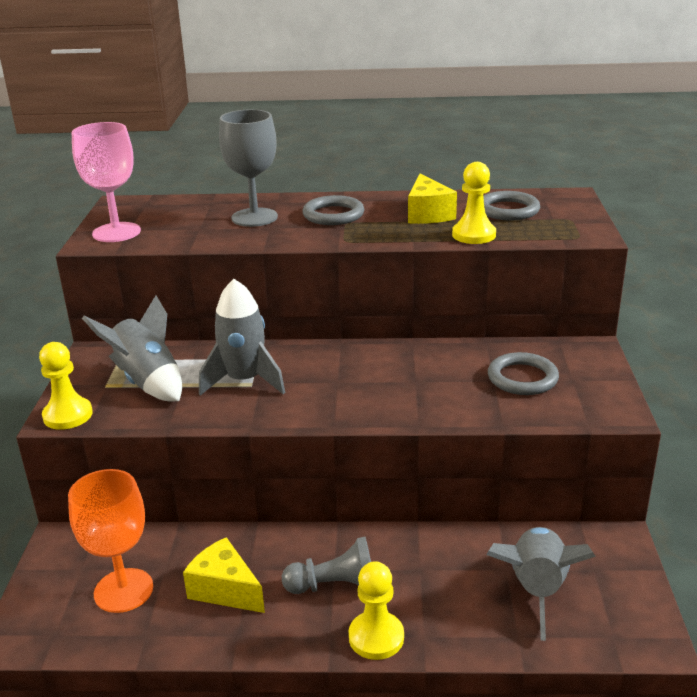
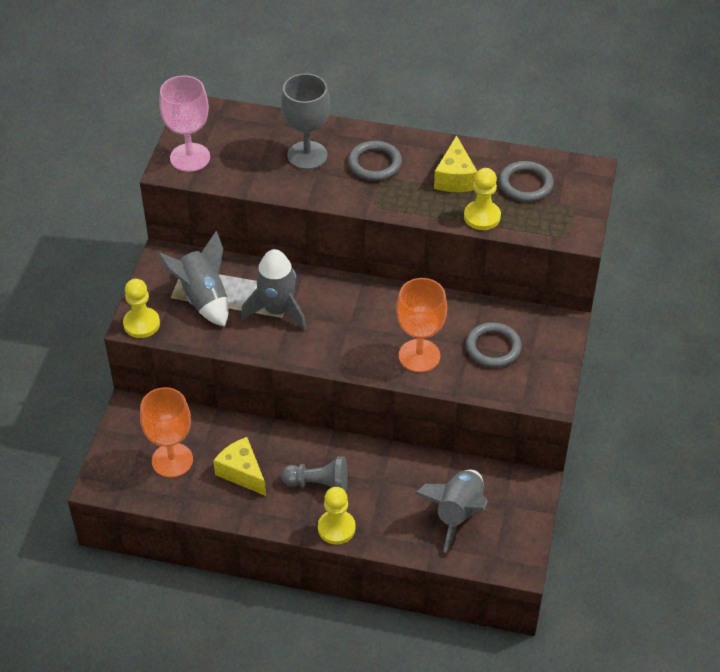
camera: 10 degrees right, 20 degrees up
none -> orange goblet [396,278,447,372]

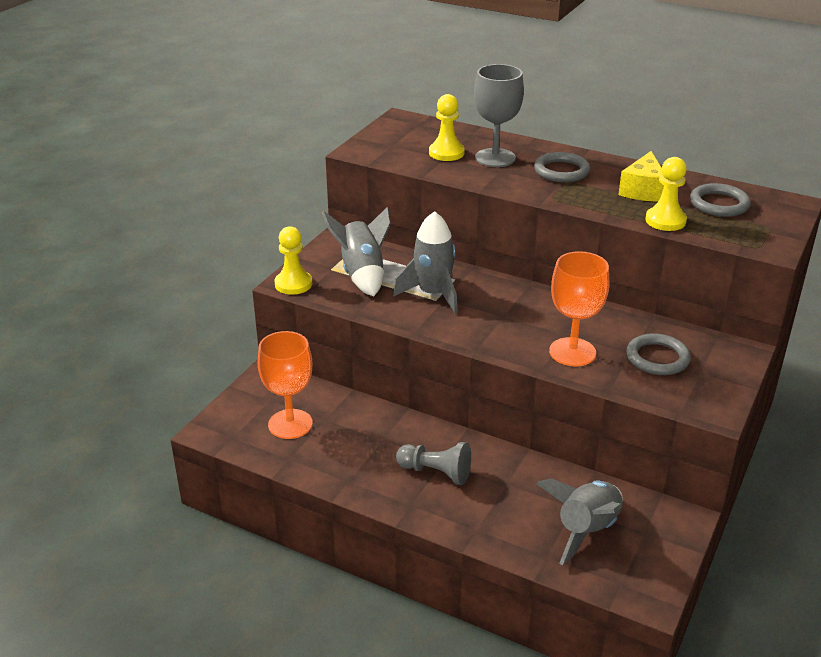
camera: 15 degrees right, 15 degrees down
pink goblet [159,75,210,172] -> none
yellow cheese [213,437,266,496] -> none
yellow pawn [318,487,356,545] -> yellow pawn moved to [429,94,465,161]

